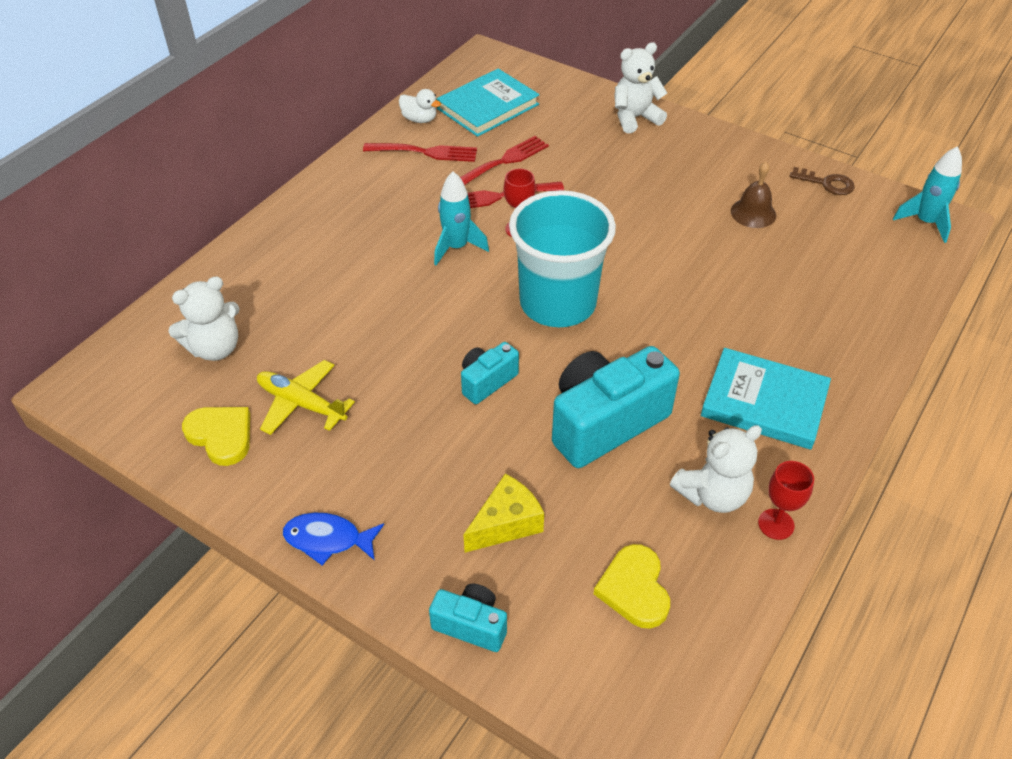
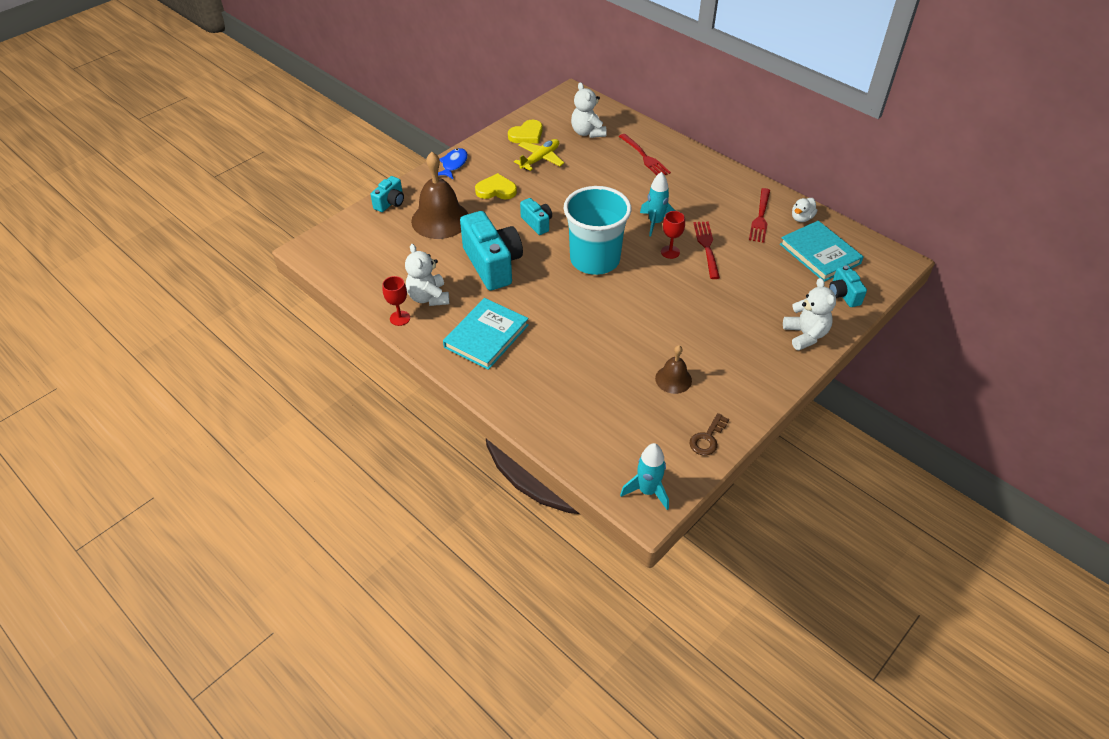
camera: 100 degrees right, 0 degrees up
red fork [460,136,549,185] -> red fork moved to [619,134,671,175]
yellow cheese [463,474,544,553] -> brown bell [411,152,468,239]
yellow heart [594,544,670,629] -> yellow heart moved to [475,173,517,199]
none -> turquoise camera [829,265,867,307]

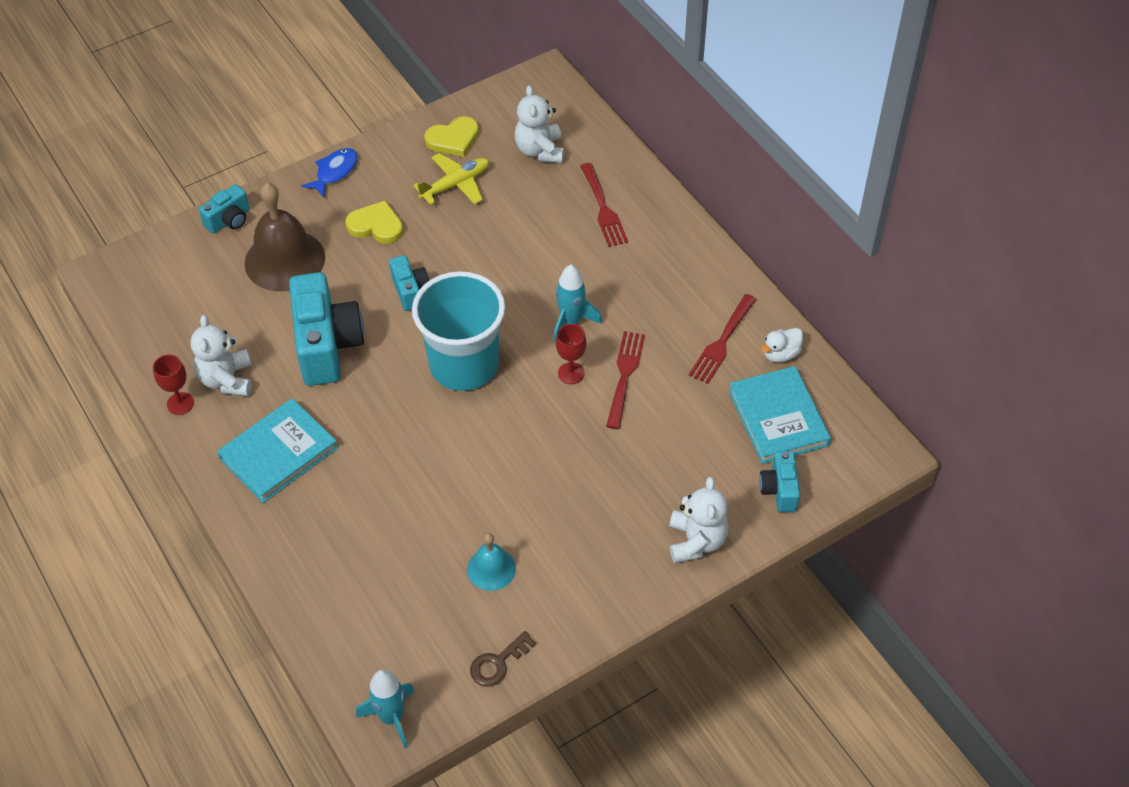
camera: 15 degrees right, 5 degrees up
brown bell [655,345,692,394] -> turquoise bell [467,533,516,591]

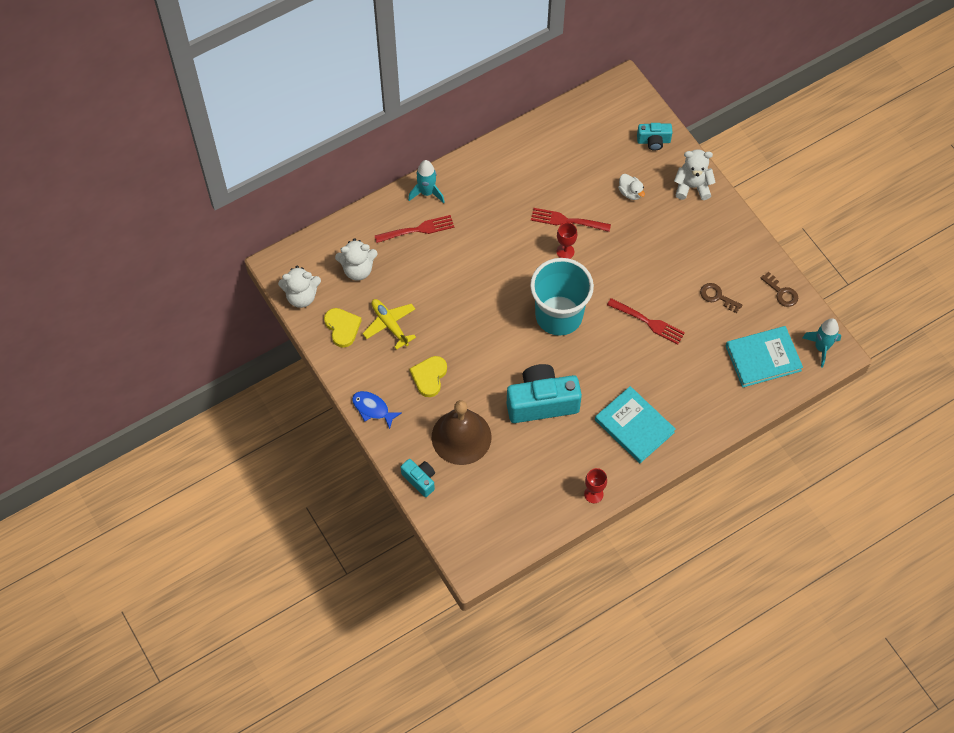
camera: 90 degrees left, 10 degrees up
white teddy bear [190,315,252,396] -> white teddy bear moved to [278,265,321,308]
turquoise camera [389,255,429,311] -> none
turquoise bell [467,533,516,591] -> brown key [700,283,742,313]
turquoise rocket [553,265,602,343] -> turquoise rocket moved to [408,160,445,203]
red fork [689,294,757,384] -> red fork moved to [607,298,685,345]
turquoise book [729,366,831,464] -> turquoise book moved to [726,326,803,388]
white duck [761,328,803,362] -> white duck moved to [618,174,645,200]

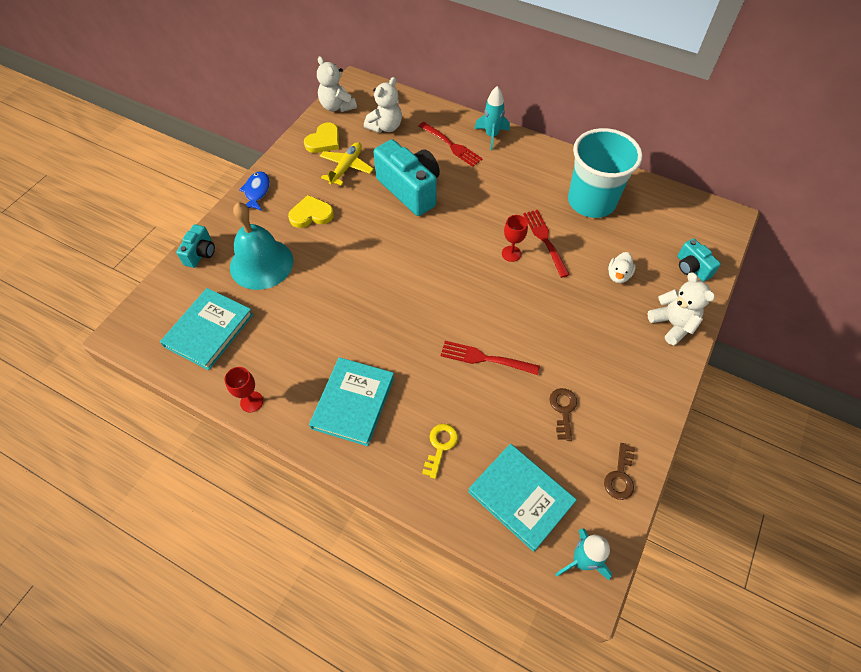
camera: 60 degrees right, 5 degrees down
white teddy bear [335,238,378,281] -> white teddy bear turned 105 degrees counterclockwise [364,77,402,133]
brown bell [432,400,491,465] -> turquoise bell [230,202,293,290]
turquoise camera [507,364,582,423] -> turquoise camera moved to [373,139,440,216]
turquoise cup [530,258,594,336] -> turquoise cup moved to [568,128,643,218]
red fork [607,298,685,345] -> red fork turned 105 degrees clockwise [441,341,540,375]
none -> turquoise book [160,288,253,370]
none -> yellow key [422,424,458,479]

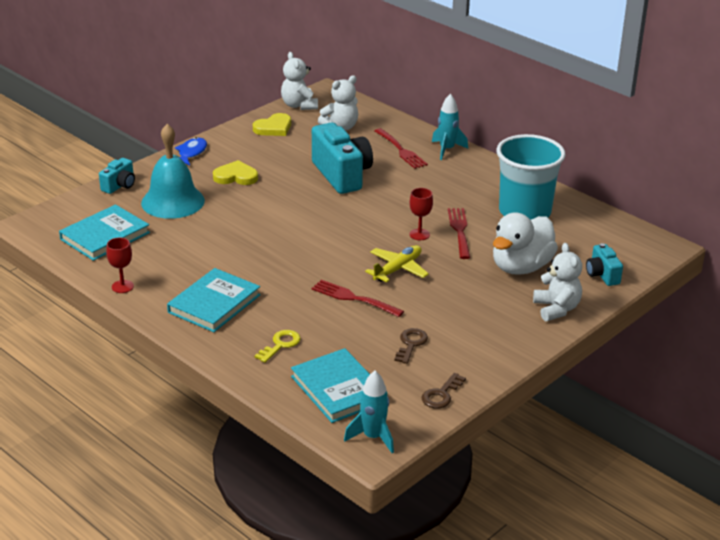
camera: 15 degrees right, 25 degrees down
yellow plane [320,142,374,186] -> yellow plane moved to [365,245,429,282]
white duck [608,252,636,283] -> white duck [493,213,558,275], size x2.18

